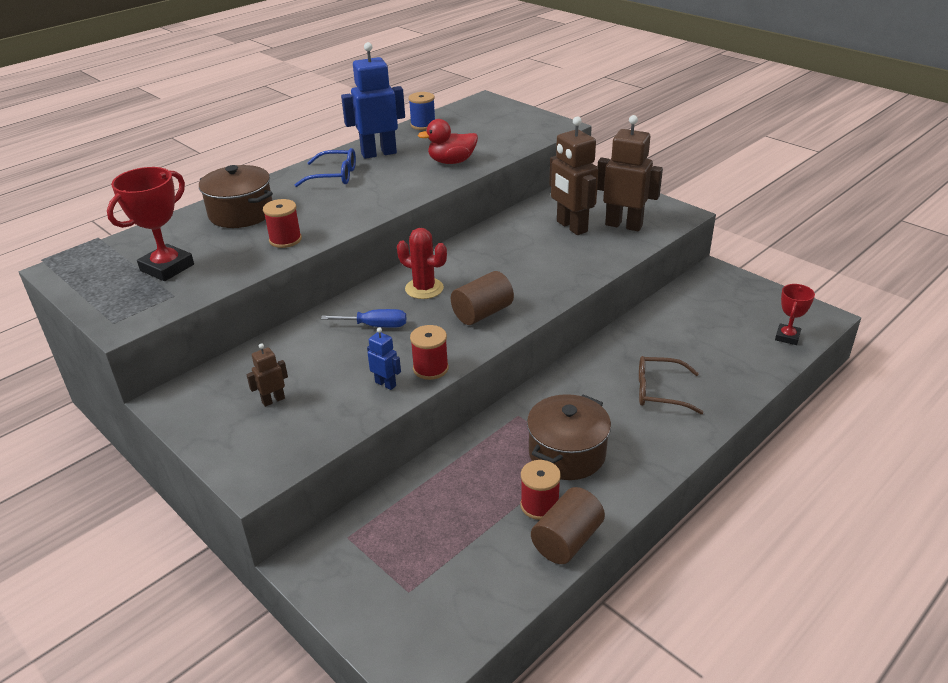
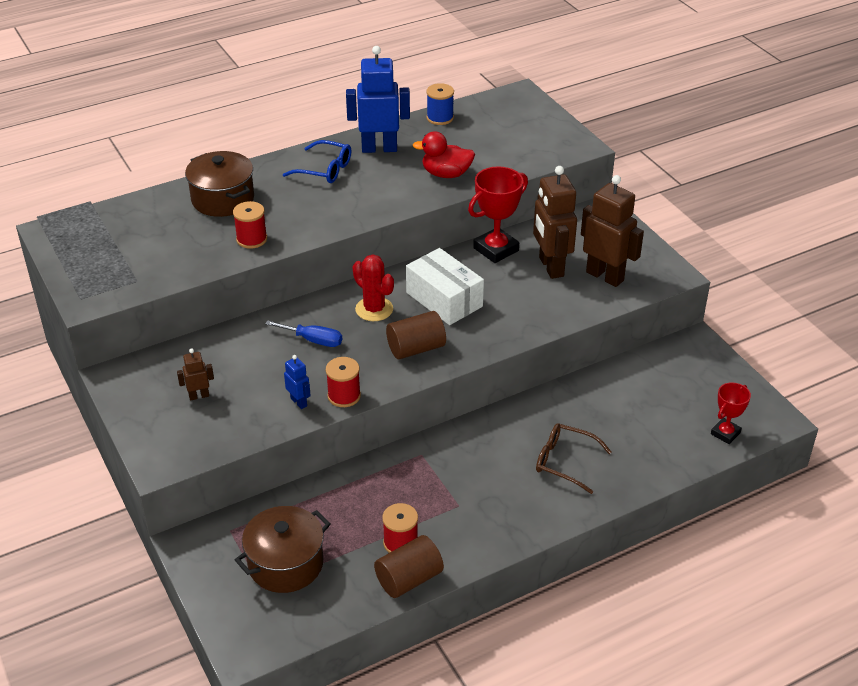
camera: 15 degrees right, 5 degrees up
red trophy [107,167,194,281] -> red trophy moved to [468,166,528,263]
brown pot [527,394,611,480] -> brown pot moved to [235,506,330,593]
none -> white box [406,248,484,325]

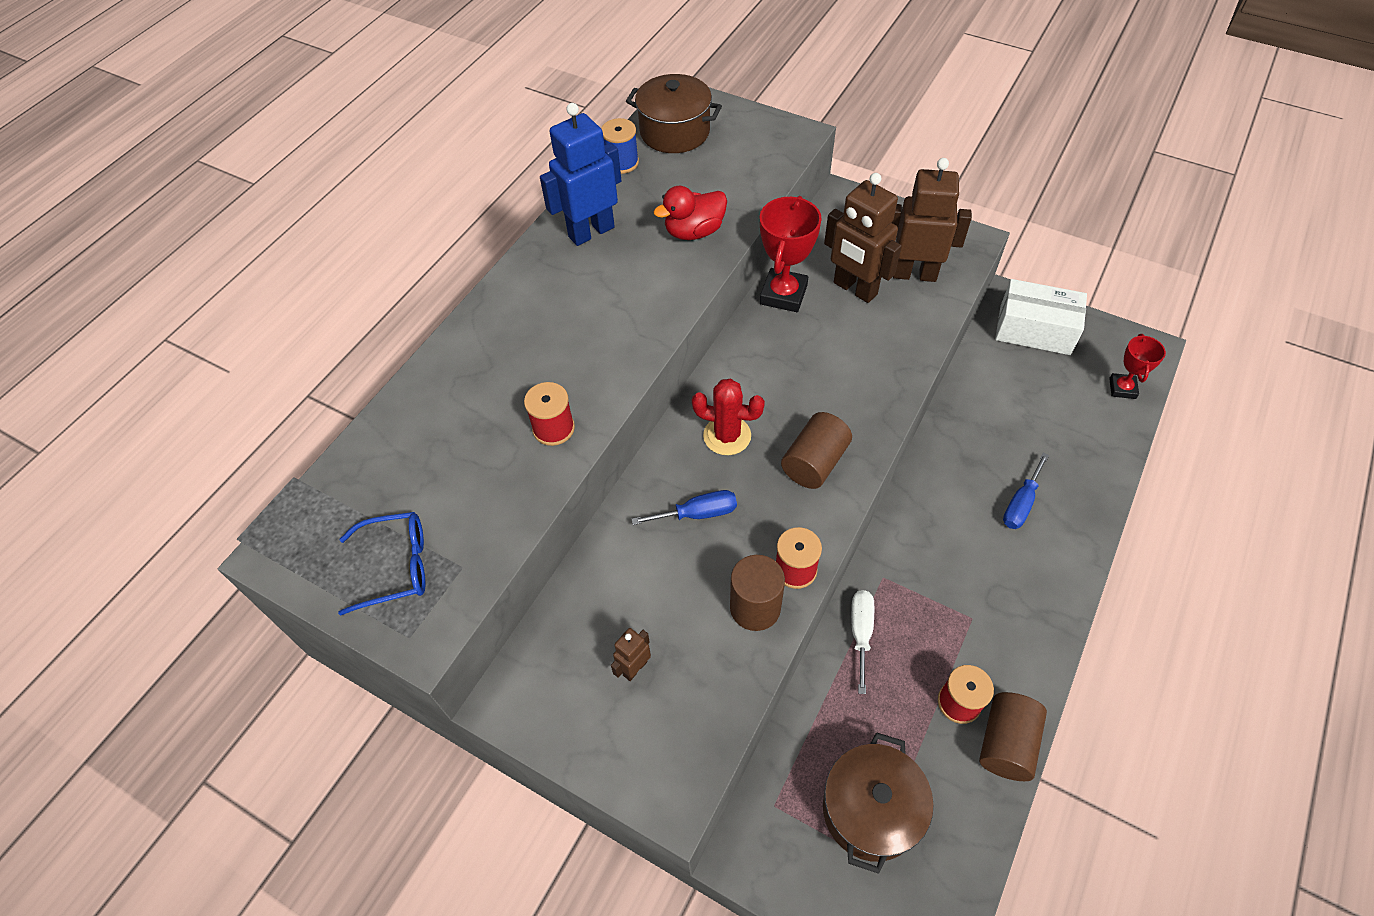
camera: 30 degrees left, 15 degrees up
brown pot [185,151,254,217] -> brown pot moved to [626,74,722,153]
blue glasses [283,140,351,183] -> blue glasses moved to [338,512,425,616]
blue robot [284,355,311,409] -> brown cylinder [730,555,785,631]
white box [406,248,484,325] -> white box moved to [995,279,1087,355]
brown glasses [536,423,612,494] -> blue screwdriver [1003,453,1049,529]
none -> white screwdriver [851,590,874,694]

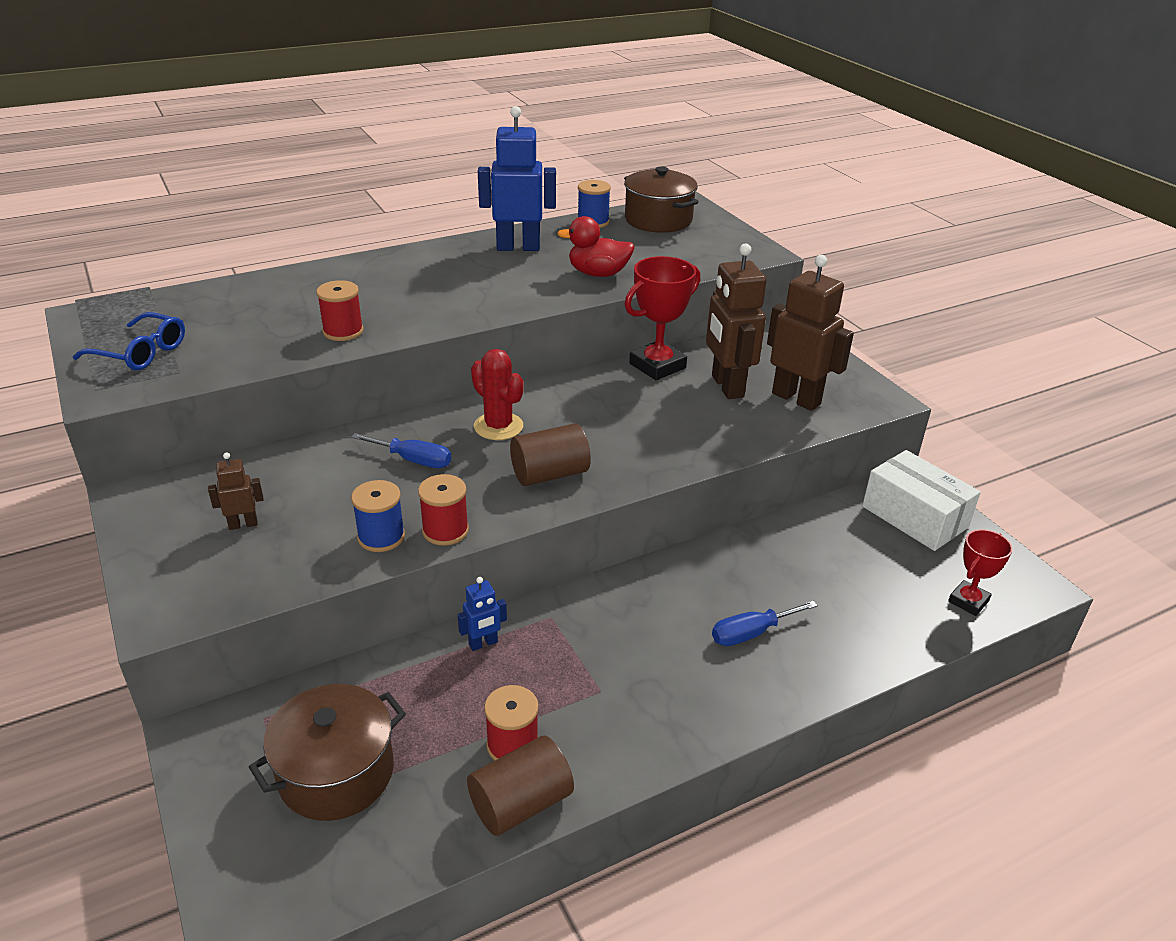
camera: 30 degrees right, 20 degrees down
brown cylinder [730,555,785,631] -> blue spool [351,480,405,552]
white screwdriver [851,590,874,694] -> blue robot [458,577,507,651]

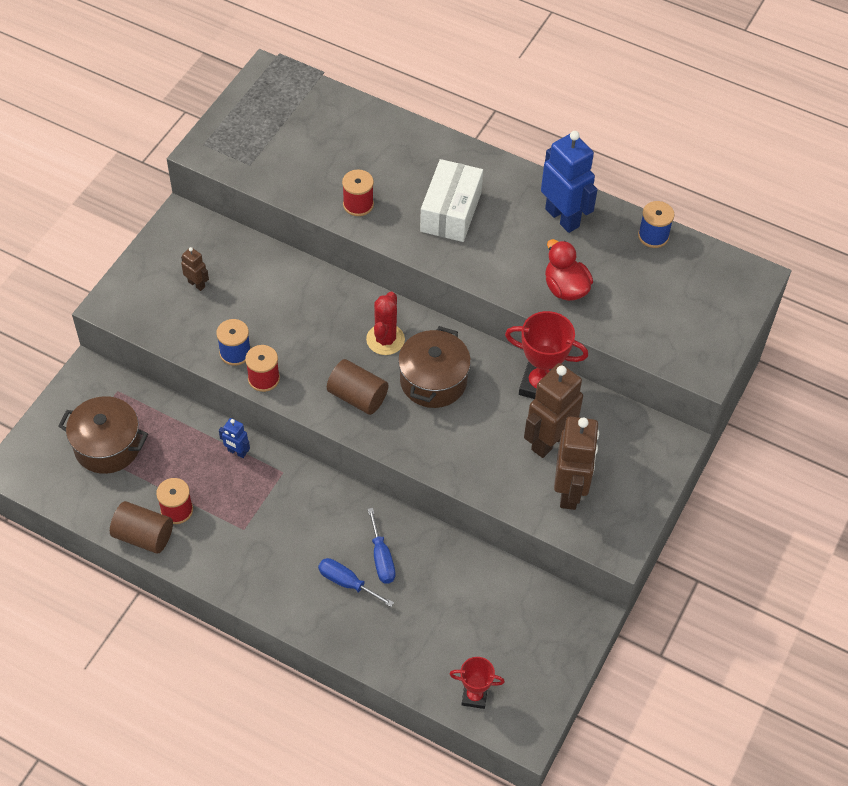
camera: 55 degrees right, 20 degrees up
blue glasses [73,312,185,371] -> none
blue screwdriver [351,433,451,468] -> blue screwdriver moved to [368,508,395,584]
brown pot [624,167,698,233] -> brown pot moved to [398,326,471,408]
white box [862,450,981,551] -> white box moved to [420,159,483,242]

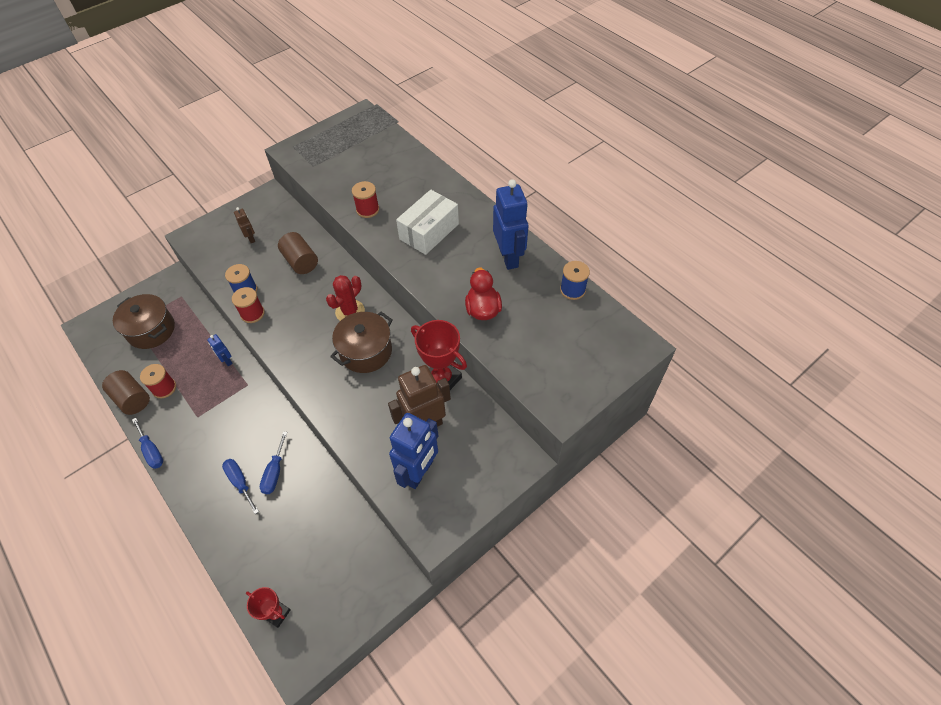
camera: 25 degrees right, 0 degrees up
brown cylinder [327,359,388,415] -> brown cylinder moved to [278,232,318,274]
brown robot [554,417,599,510] -> blue robot [389,413,439,489]
none -> blue screwdriver [132,418,163,469]

